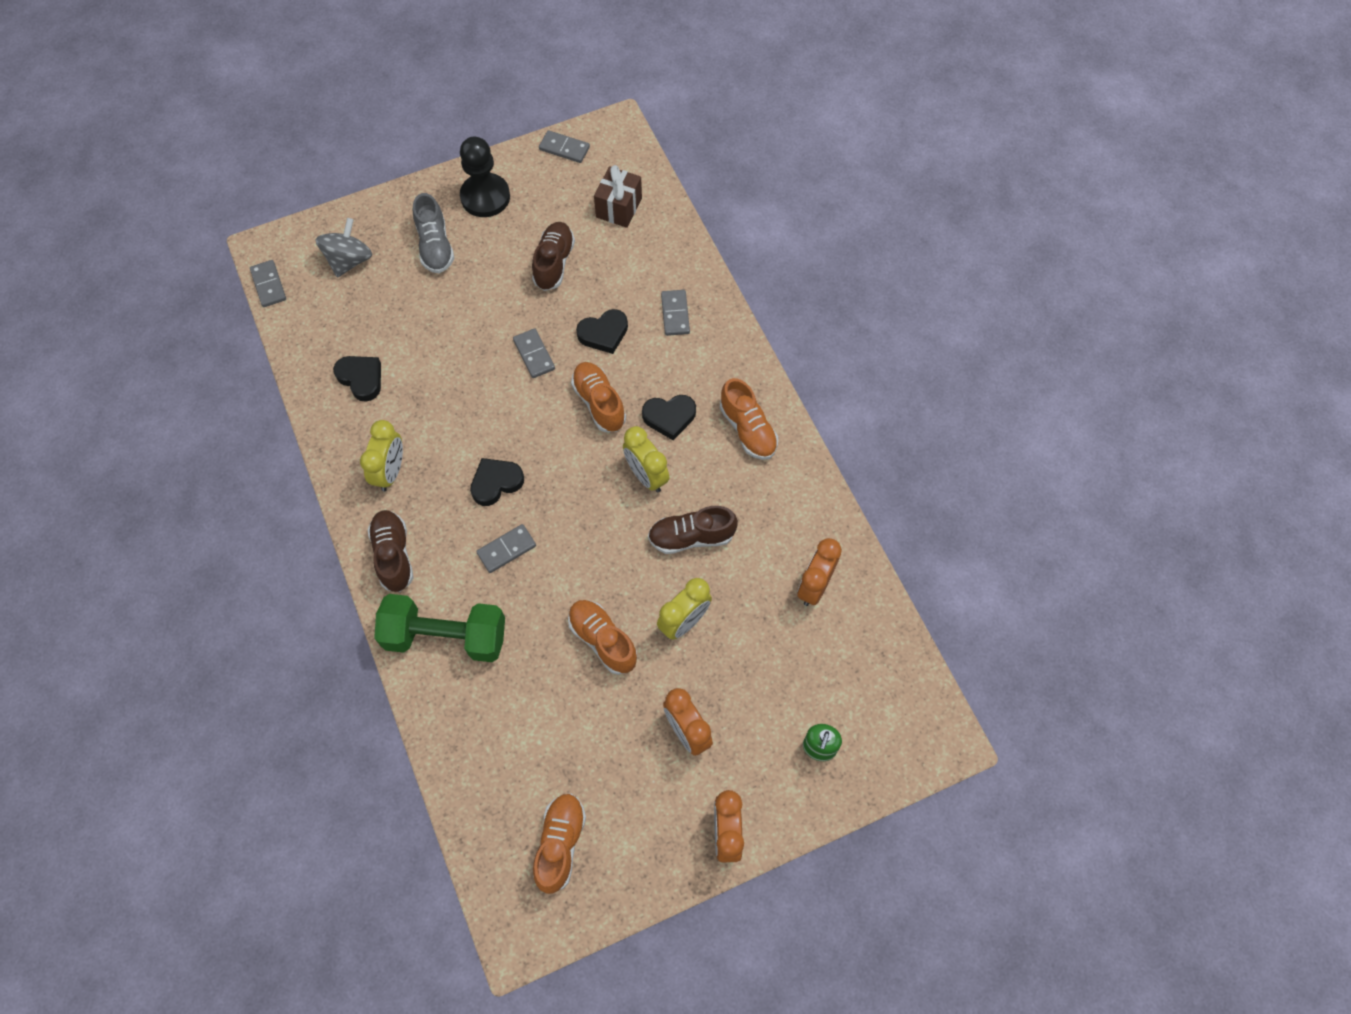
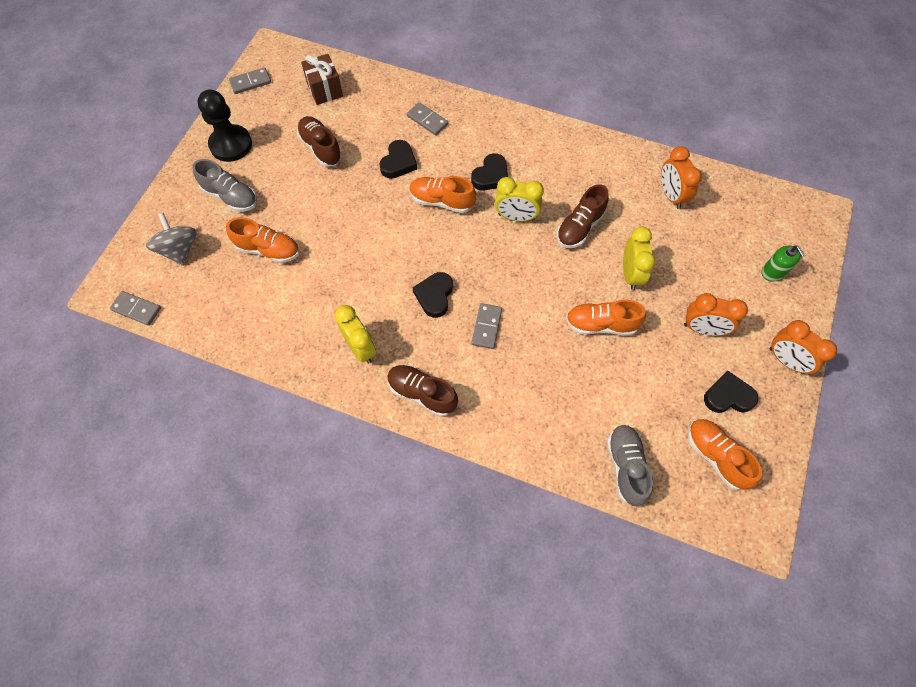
camera: 45 degrees left, 0 degrees up
black heart [333,356,381,402] -> black heart moved to [704,371,758,413]
green dumbbell [374,594,505,662] -> none
grey domino [513,328,555,378] -> none
orange shoe [720,378,778,460] -> orange shoe moved to [226,217,299,263]
none -> grey shoe [607,424,653,506]

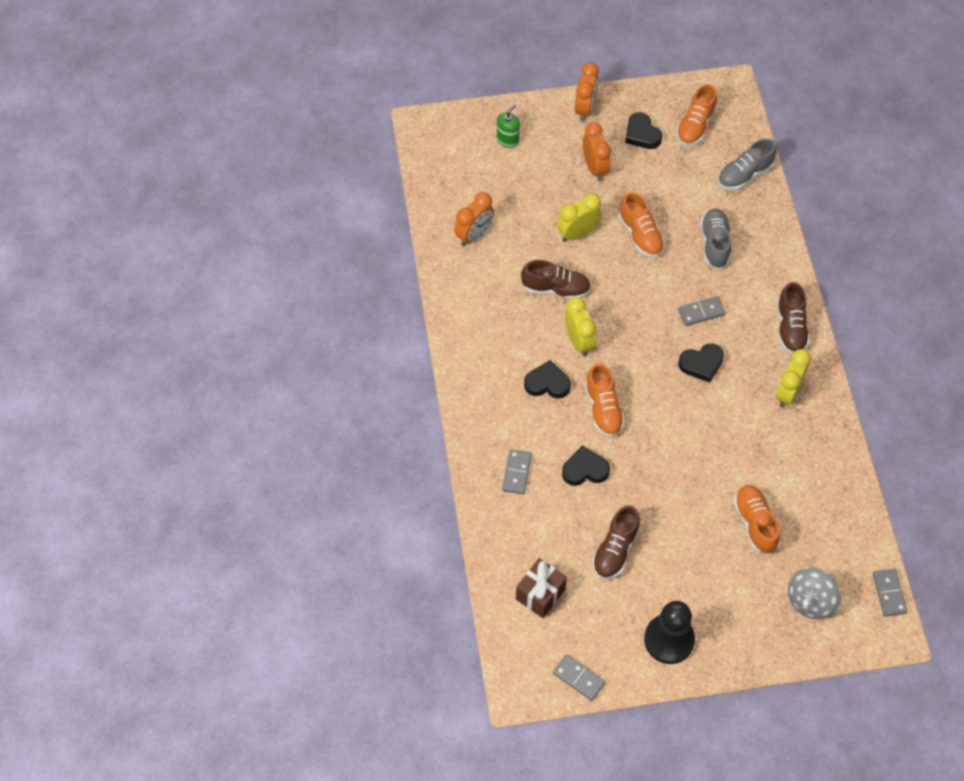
camera: 120 degrees left, 5 degrees down
grey shoe [193,159,257,212] -> grey shoe moved to [700,209,731,269]

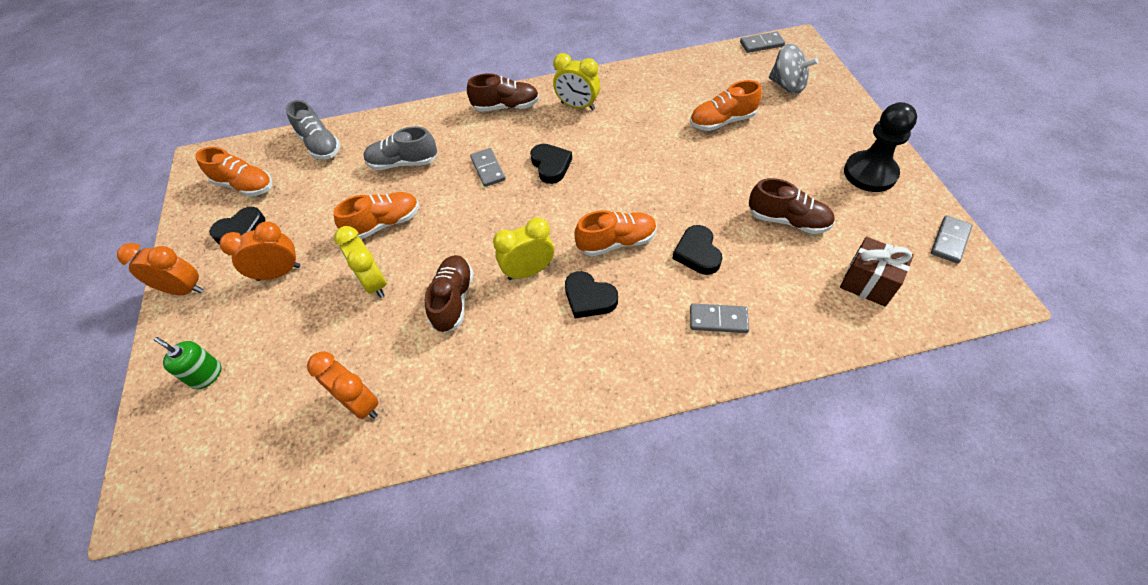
camera: 90 degrees left, 5 degrees down
black heart [524,360,571,399] -> black heart turned 60 degrees counterclockwise [565,271,618,318]

